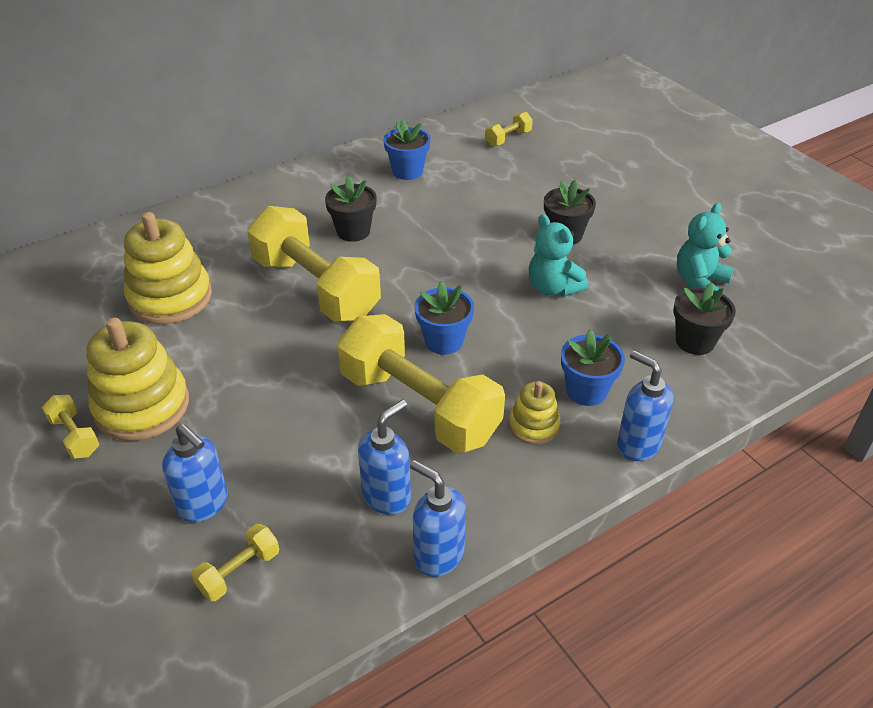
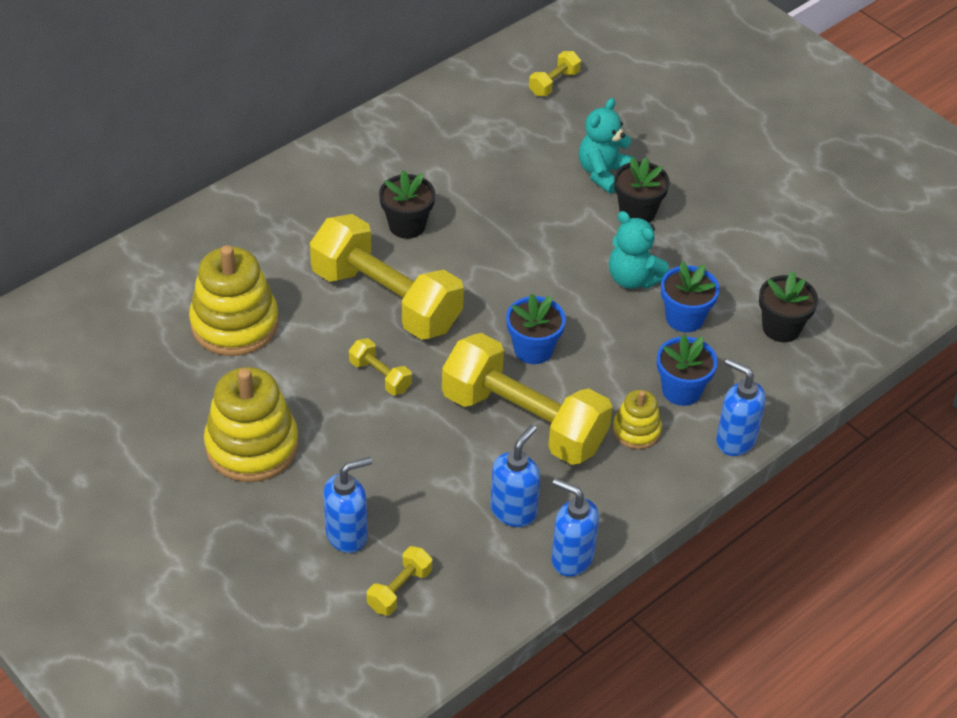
camera: 10 degrees left, 5 degrees up
yellow dumbbell [42,395,100,459] -> yellow dumbbell moved to [349,338,412,395]
blue soap dispenser [162,424,228,522] -> blue soap dispenser turned 60 degrees counterclockwise [323,457,372,553]
blue flower pot [383,119,430,180] -> blue flower pot moved to [661,262,719,332]
turquoise teddy bear [677,203,734,291] -> turquoise teddy bear moved to [579,98,636,194]

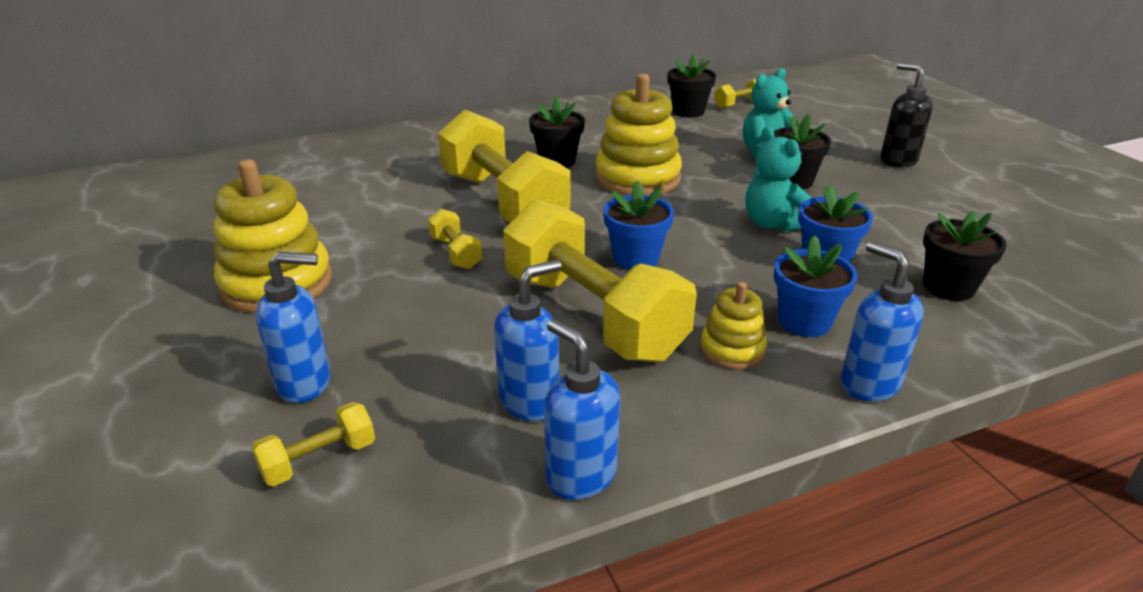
camera: 20 degrees right, 15 degrees down
yellow stacking toy [189,245,279,356] -> yellow stacking toy moved to [595,74,682,196]
none -> black flower pot [667,54,716,117]
none -> black soap dispenser [880,62,933,167]

